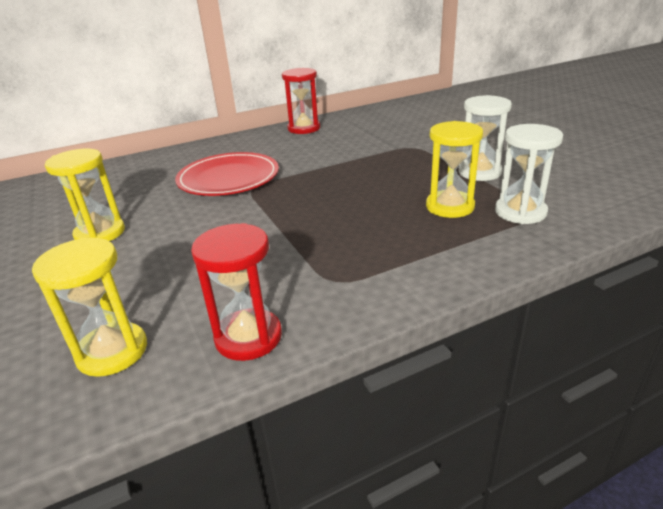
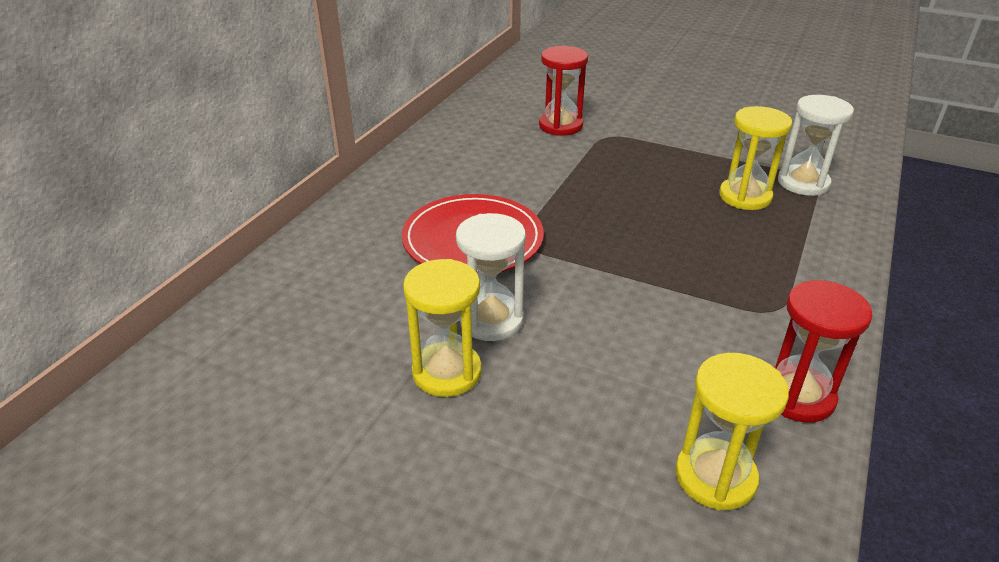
camera: 40 degrees left, 5 degrees up
red hourglass [282,68,320,134] -> red hourglass moved to [539,46,588,136]
white hourglass [458,95,512,181] -> white hourglass moved to [456,213,526,341]

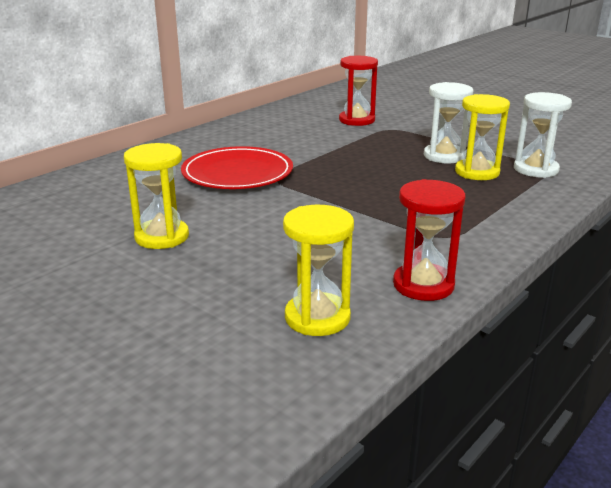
camera: 15 degrees right, 10 degrees down
white hourglass [456,213,526,341] -> white hourglass moved to [424,82,474,163]

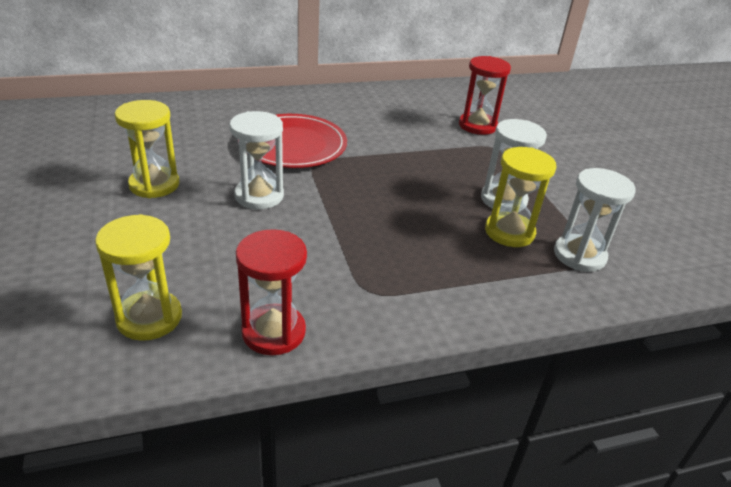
camera: 30 degrees right, 10 degrees up
none -> white hourglass [230,111,284,209]

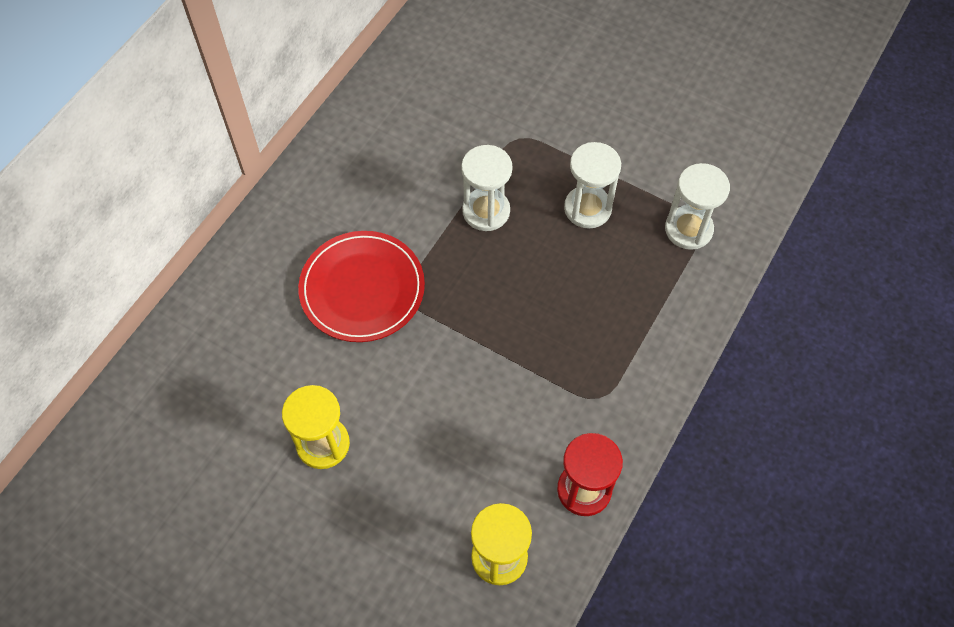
camera: 40 degrees left, 25 degrees up
white hourglass [230,111,284,209] -> white hourglass moved to [461,145,513,231]
red hourglass [459,56,511,135] -> none
yellow hourglass [485,147,556,247] -> none

